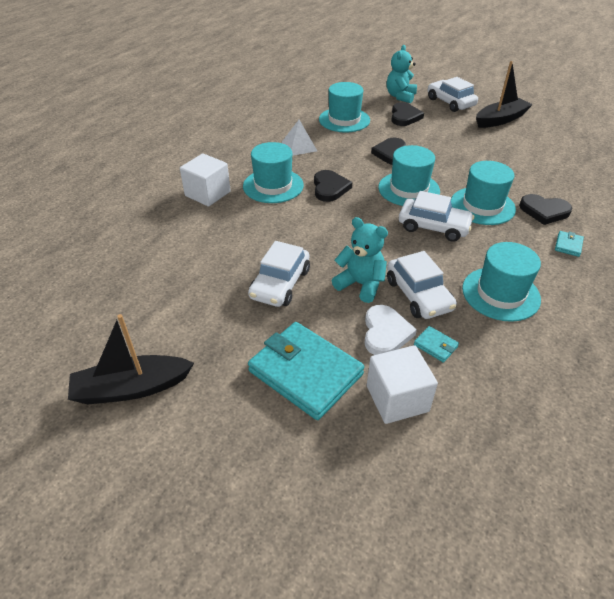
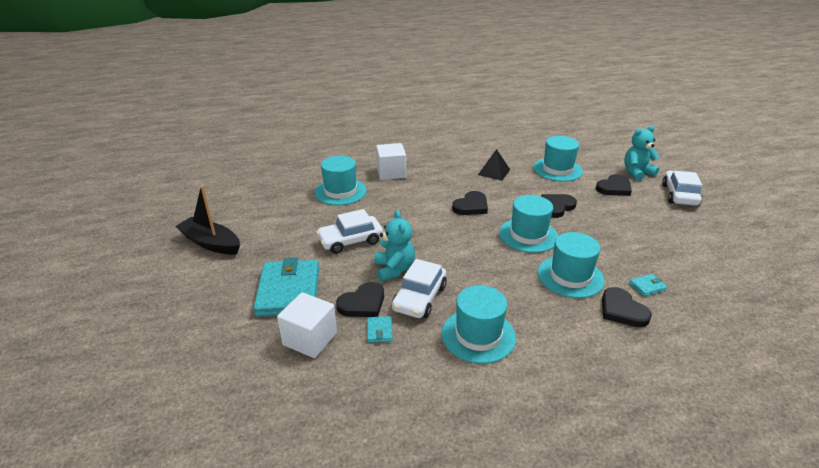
camera: 45 degrees right, 10 degrees down
turquoise hat [243,142,304,203] -> turquoise hat moved to [315,156,367,205]
white pyramid [282,120,317,156] -> black pyramid [478,149,510,181]
white heart [364,305,417,355] -> black heart [336,282,384,317]
white car [399,191,474,242] -> none
black boat [476,61,533,128] -> none
turquoise wallet [555,231,584,257] -> turquoise wallet moved to [629,274,667,296]

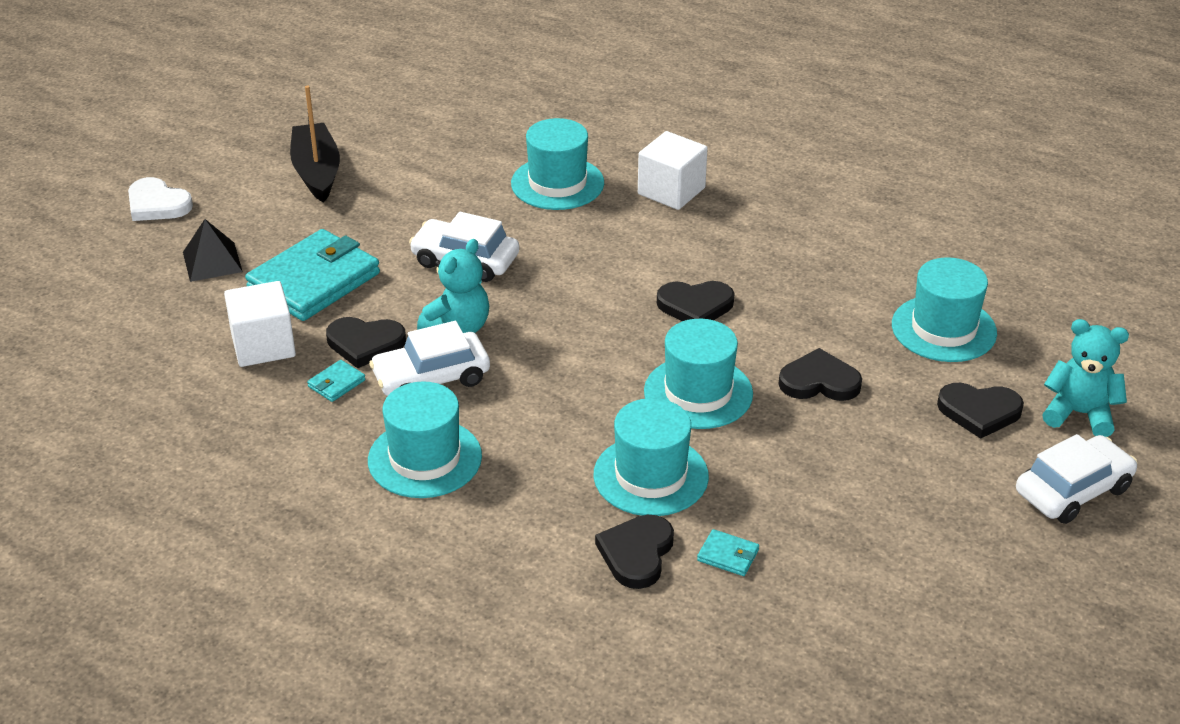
camera: 45 degrees right, 5 degrees up
black pyramid [478,149,510,181] -> black pyramid moved to [183,219,243,282]
none -> white heart [128,177,193,221]

